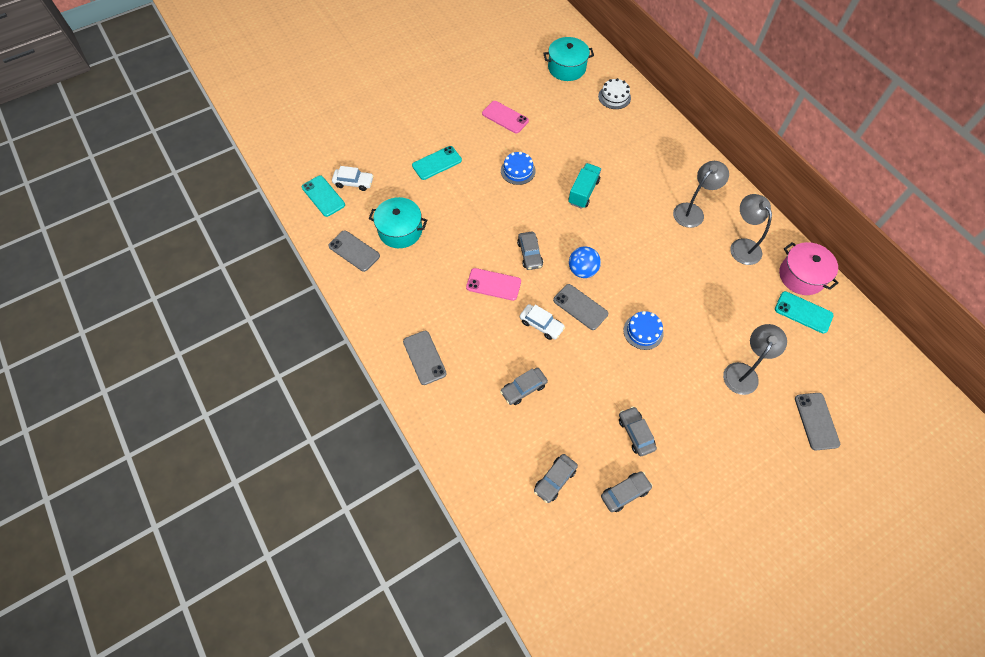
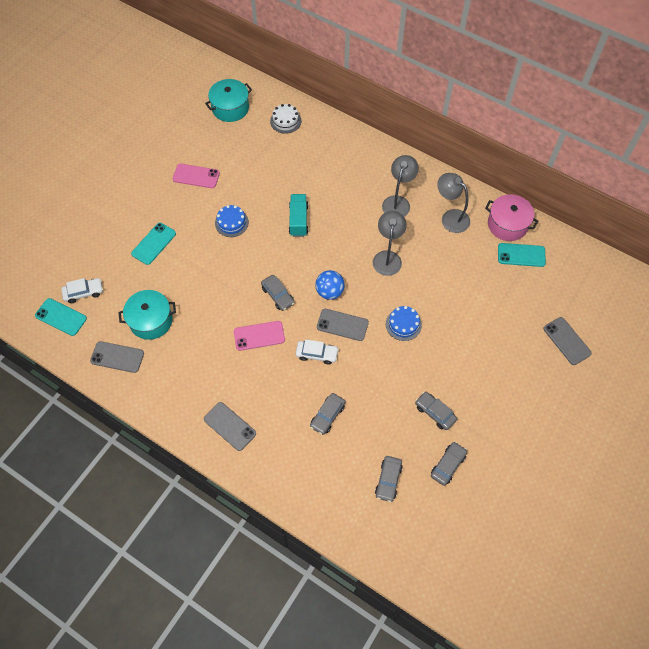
camera: 25 degrees left, 0 degrees up
grey lamp [723,324,787,395] -> grey lamp moved to [373,211,407,276]

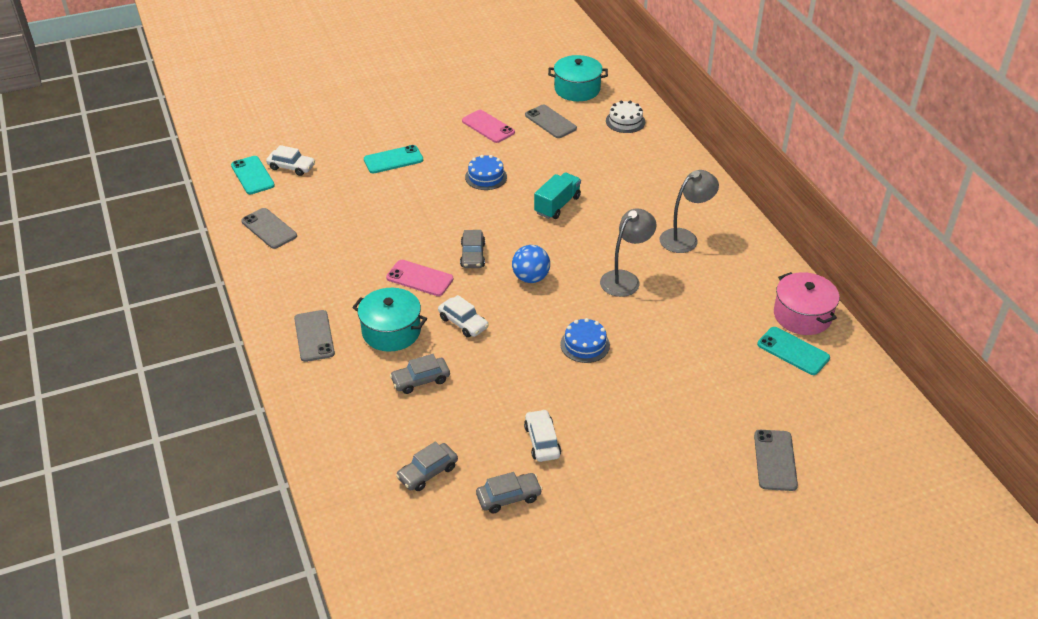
camera: 35 degrees right, 20 degrees down
turquoise pot [118,290,176,340] -> turquoise pot moved to [352,288,427,352]
grey phone [317,309,369,341] -> grey phone moved to [525,105,577,138]
grey car [415,392,457,430] -> white car [524,409,561,462]
grey lamp [437,173,470,233] -> none

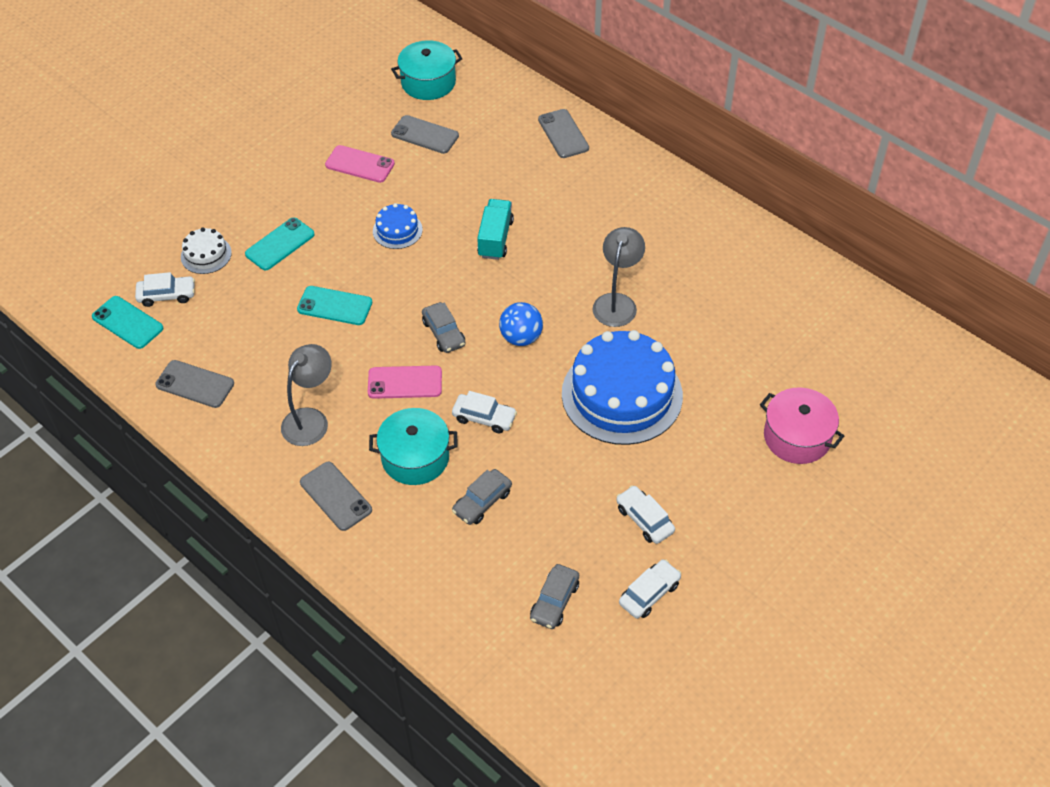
camera: 25 degrees left, 10 degrees up
grey car [476,472,542,513] -> white car [619,559,681,619]
blue cake [560,318,610,363] -> blue cake [562,330,683,445], size x2.21
white cake [606,100,645,133] -> white cake moved to [181,227,232,274]
grey lamp [660,170,719,253] -> grey lamp moved to [281,344,332,446]
grey phone [754,430,798,491] -> grey phone moved to [538,109,589,158]
turquoise phone [757,327,830,375] -> turquoise phone moved to [297,286,372,325]
pink pot [774,272,839,335] -> pink pot moved to [760,388,844,464]

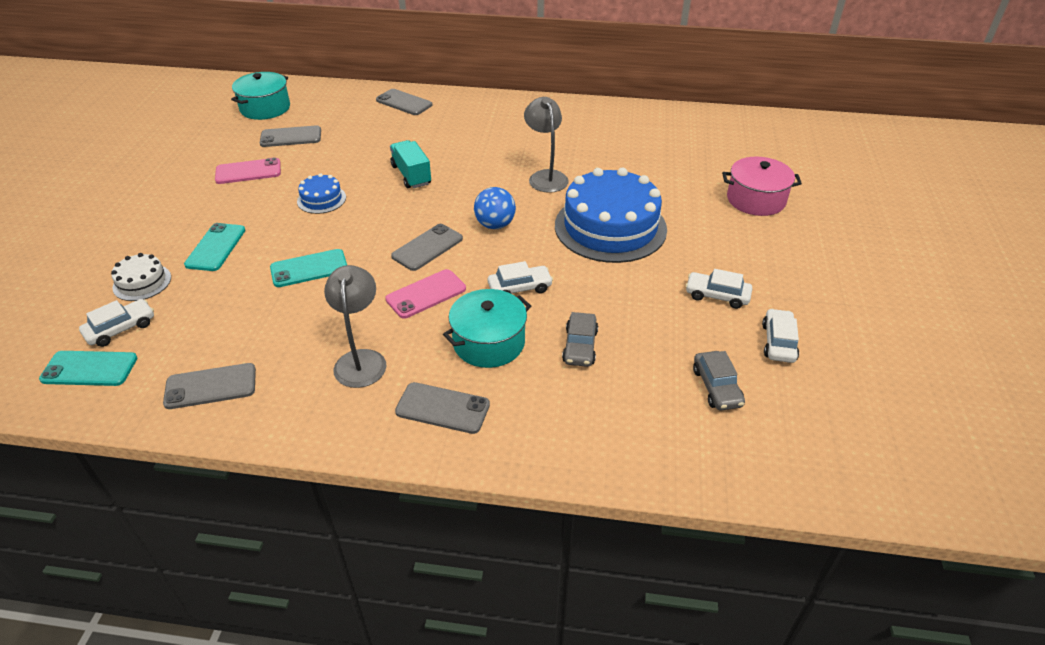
camera: 35 degrees left, 10 degrees down
grey car [422,302,465,353] -> grey phone [391,224,463,271]

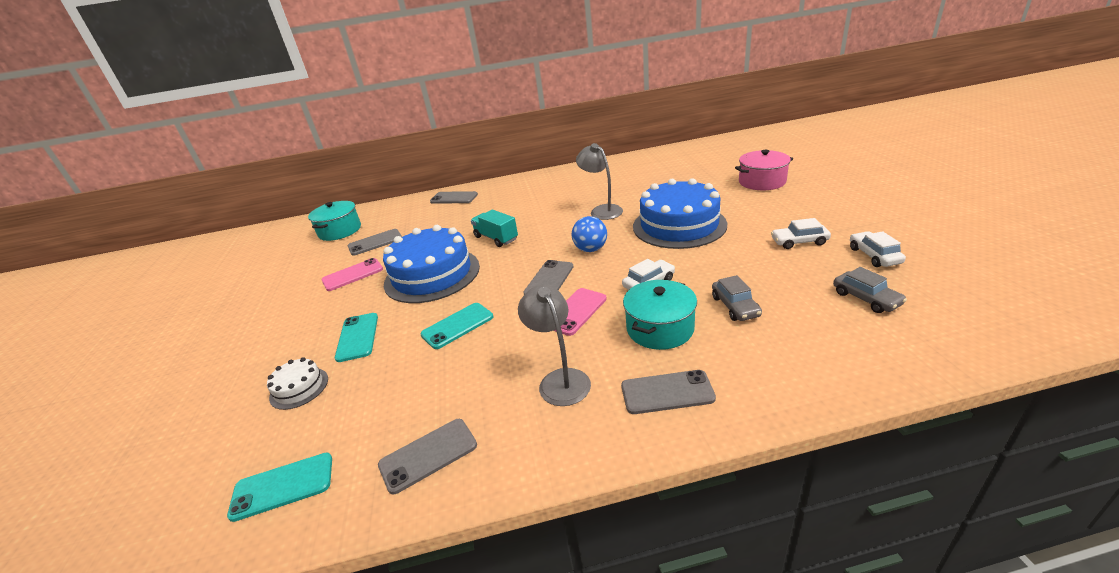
camera: 15 degrees left, 10 degrees down
white car [79,299,154,347] -> none
blue cake [297,173,346,214] -> blue cake [383,225,480,303], size x2.21

